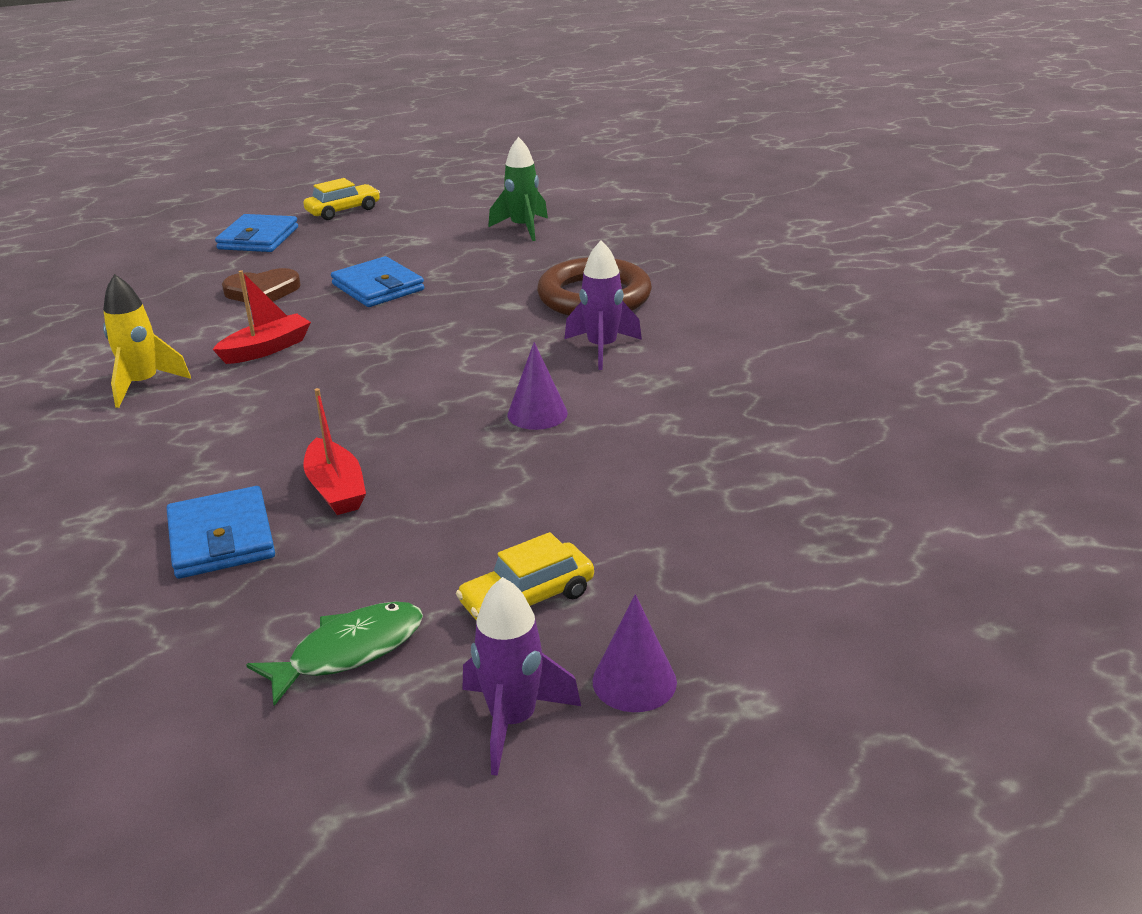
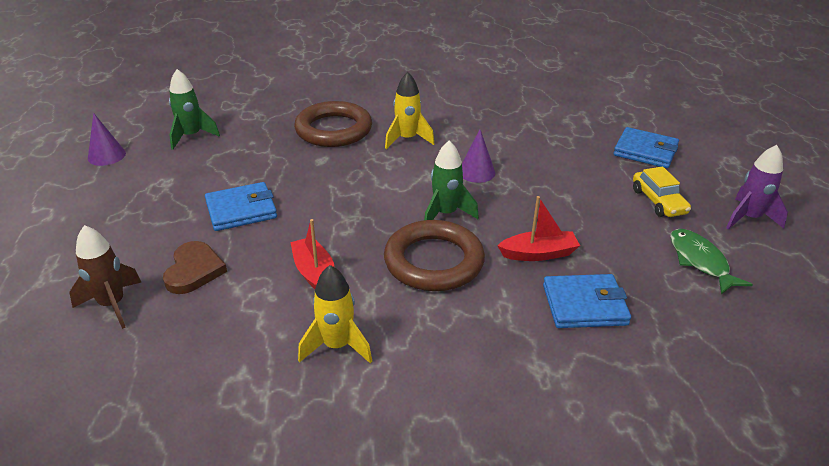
camera: 75 degrees left, 5 degrees up
blue wallet [215,214,298,252] -> blue wallet moved to [613,127,679,168]
yellow car [304,178,380,220] -> none
purple rocket [565,241,642,370] -> yellow rocket [385,72,434,149]
purple cone [592,594,677,712] -> purple cone moved to [88,113,126,166]
none -> brown rocket [69,225,142,329]
none -> brown ring [384,220,485,291]
none -> green rocket [424,140,479,220]

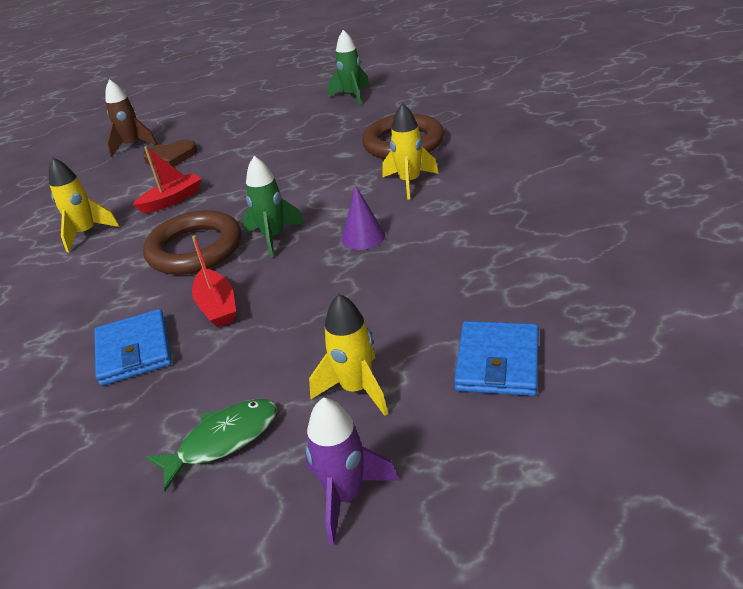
camera: 80 degrees right, 0 degrees up
purple cone [88,113,126,166] -> none
blue wallet [205,182,277,231] -> none
yellow car [633,166,691,217] -> yellow rocket [309,294,388,416]

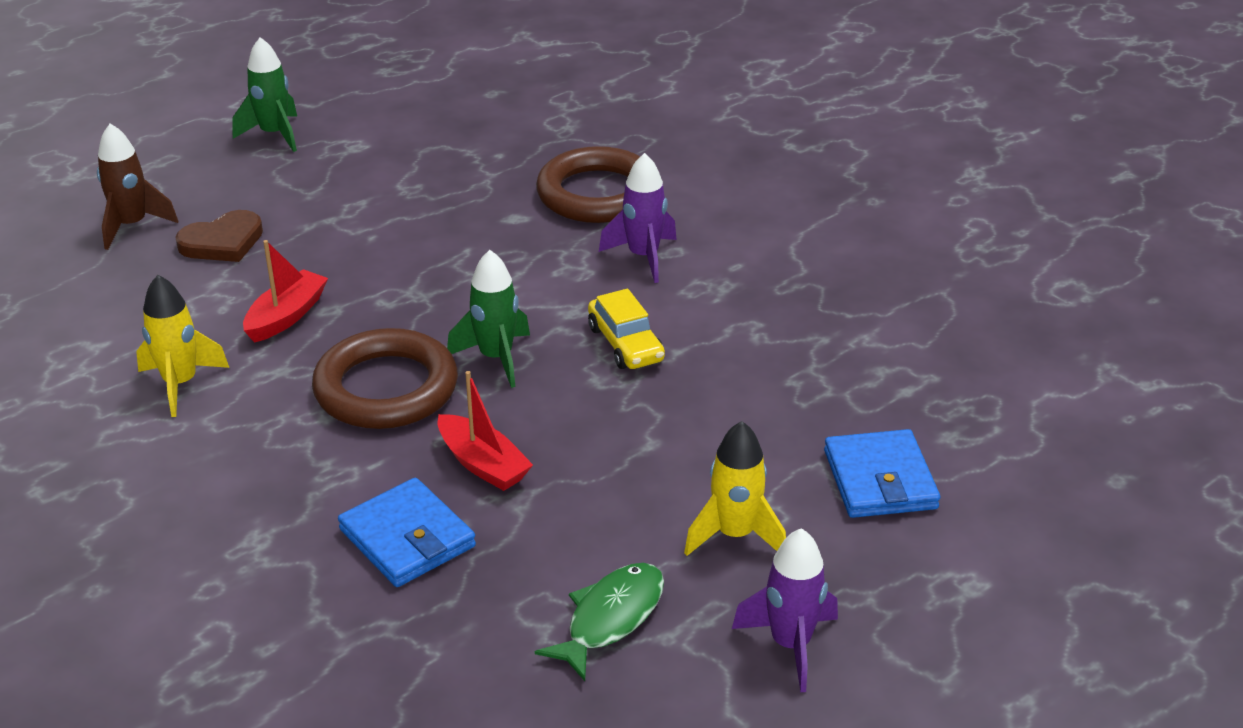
camera: 25 degrees left, 0 degrees up
green rocket [328,30,370,105] -> green rocket moved to [232,37,297,152]
purple cone [342,185,385,250] -> yellow car [588,289,665,369]
yellow rocket [382,103,439,200] -> purple rocket [599,153,677,283]

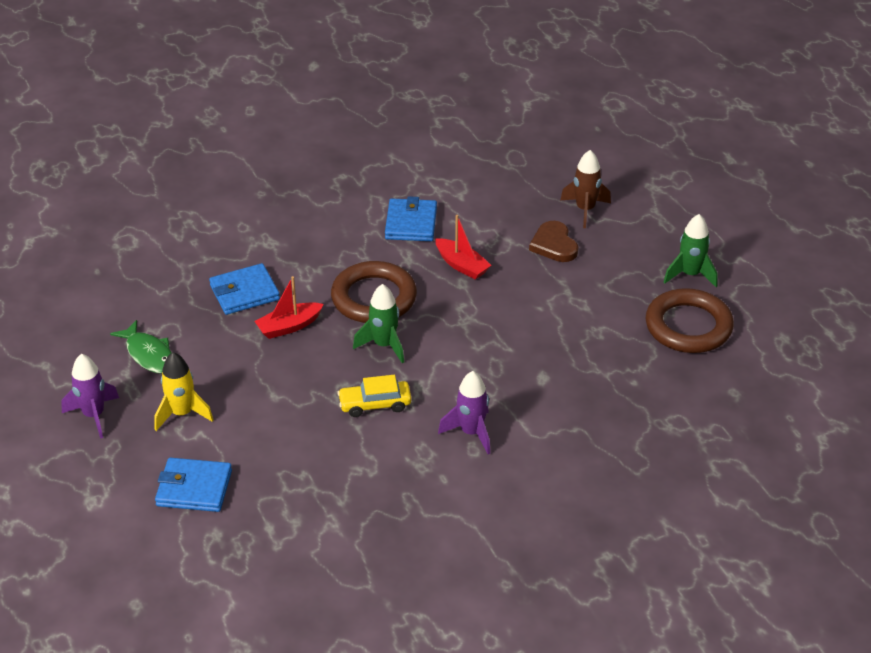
camera: 105 degrees right, 5 degrees up
yellow rocket [136,275,229,417] -> blue wallet [385,196,437,241]
brown ring [536,146,640,223] -> brown ring moved to [646,288,734,353]

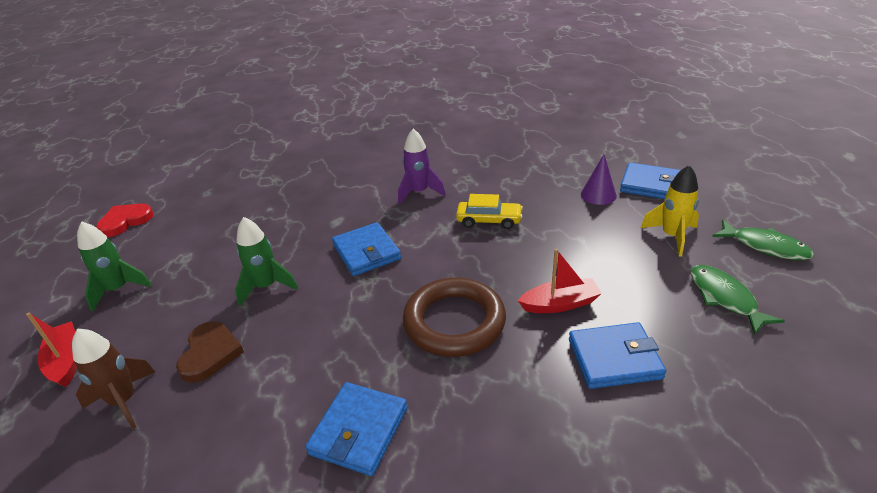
camera: 160 degrees left, 5 degrees down
purple rocket [61,354,119,438] -> green fish [712,219,814,260]
green rocket [353,284,404,363] -> green rocket moved to [235,217,298,306]
red boat [435,215,491,280] -> red boat moved to [26,312,77,387]
brown ring [646,288,734,353] -> none
none -> red heart [96,204,154,237]
none -> blue wallet [332,222,401,276]
none -> purple cone [581,154,617,205]

